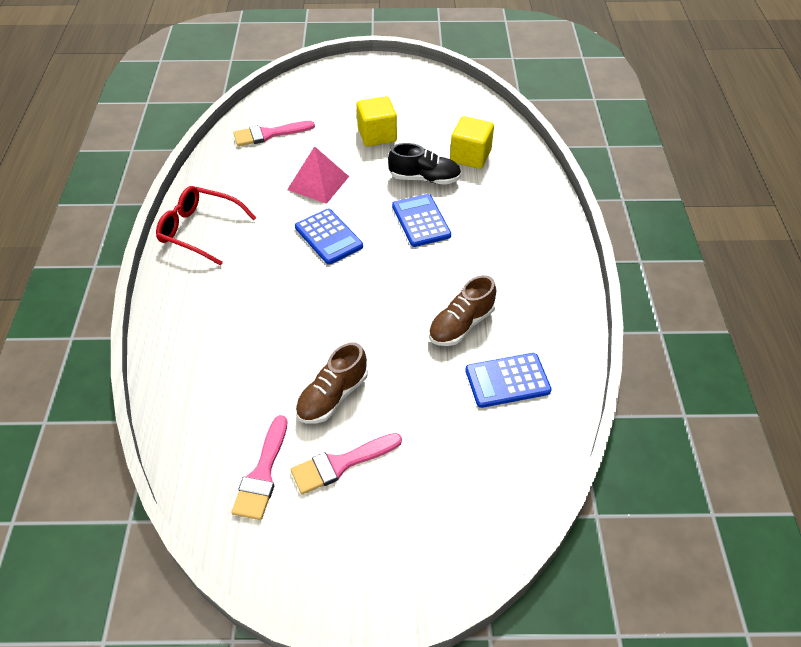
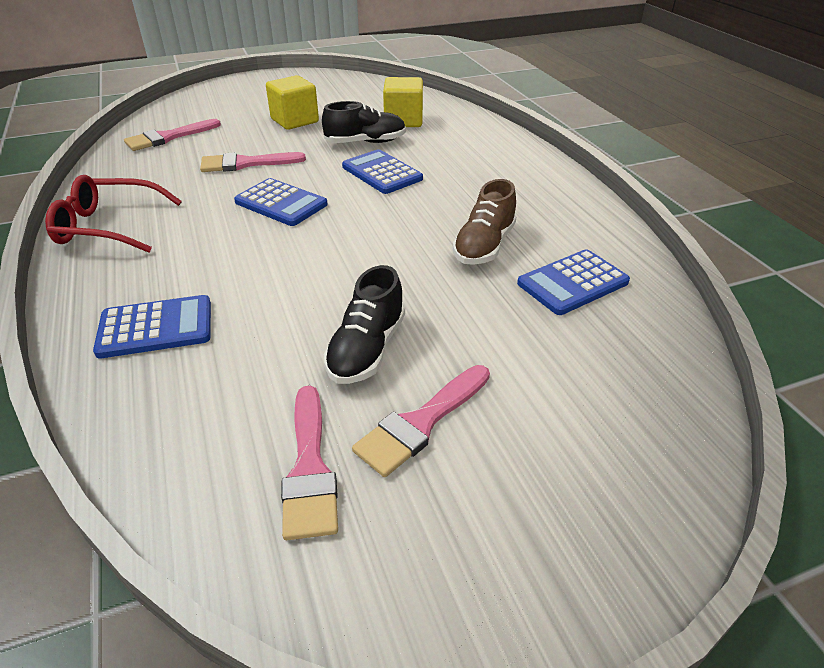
camera: 20 degrees left, 10 degrees down
pink pyramid [287,146,349,204] -> pink brush [200,152,306,172]
brown shoe [296,343,368,424] -> black shoe [324,265,405,384]
none -> blue calculator [93,295,211,359]

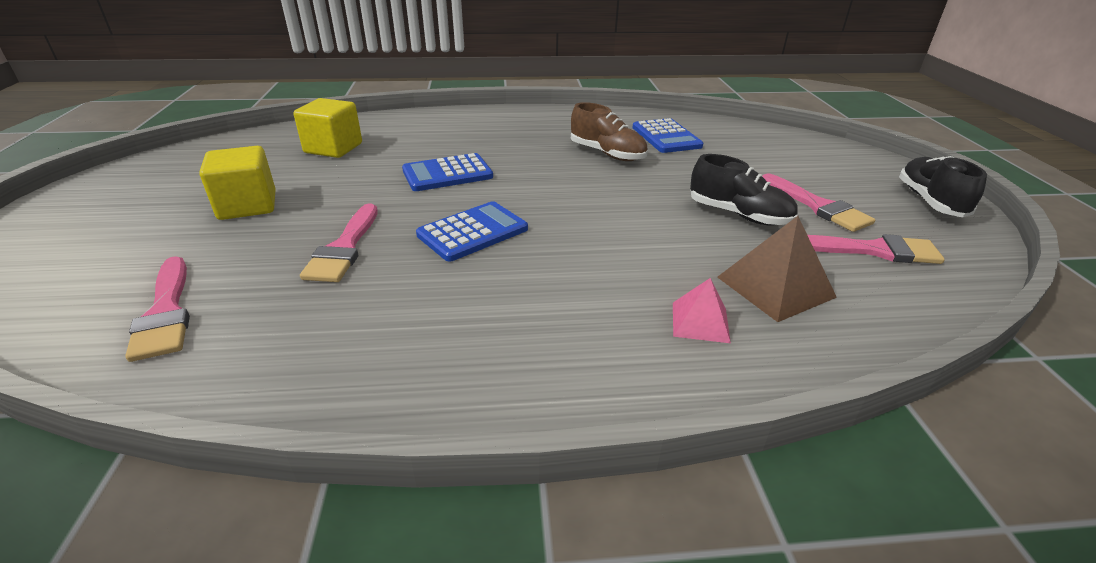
camera: 75 degrees left, 5 degrees down
red glasses [45,175,182,253] -> none
blue calculator [93,295,211,359] -> pink pyramid [673,278,731,343]
black shoe [322,101,406,143] -> black shoe moved to [899,156,987,217]
none -> brown pyramid [717,216,837,322]

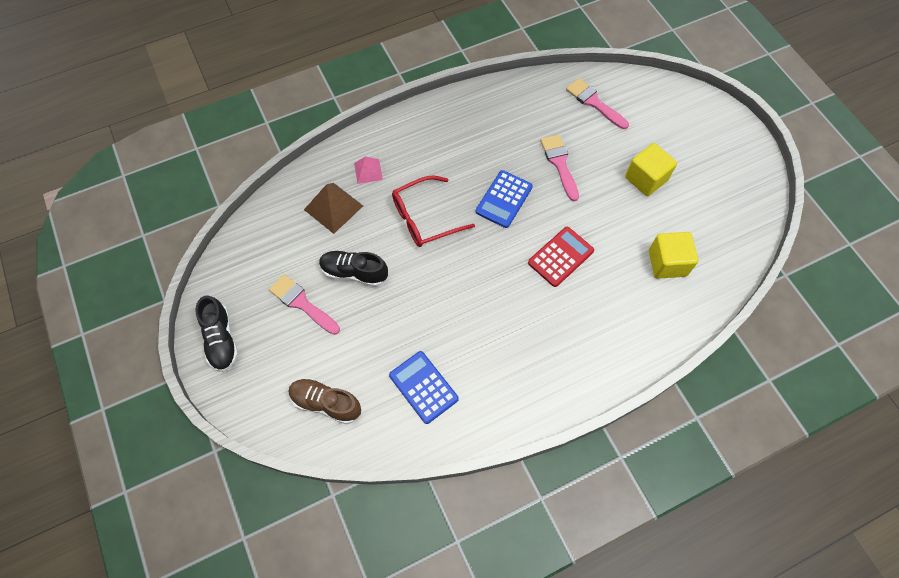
camera: 160 degrees right, 30 degrees up
blue calculator [402,153,493,191] -> red calculator [528,227,594,287]
brown shoe [571,102,648,161] -> brown shoe moved to [288,378,361,424]
pink brush [808,234,945,264] -> none
none -> red glasses [392,176,475,247]

